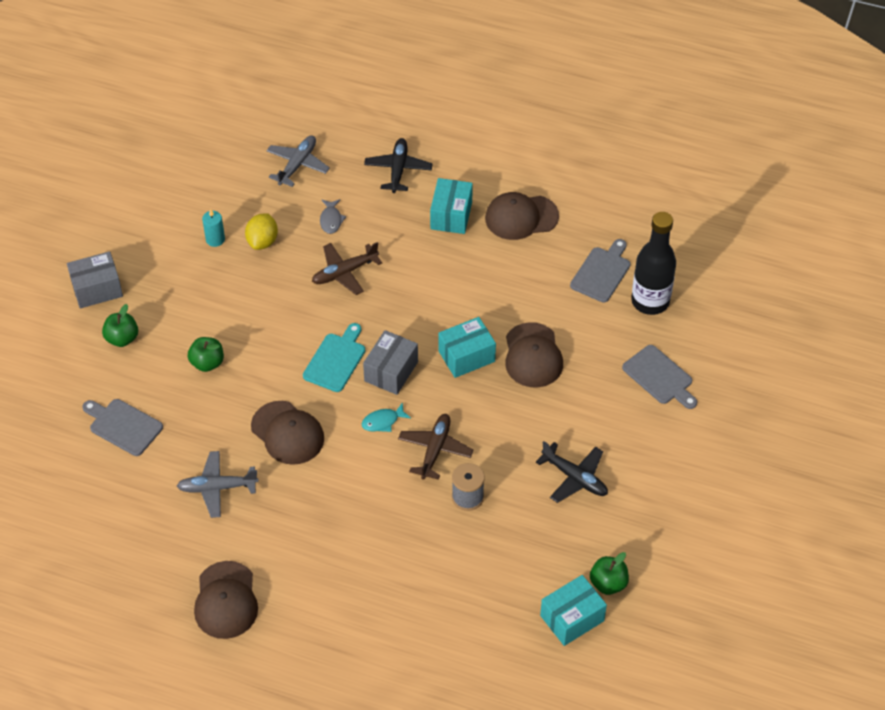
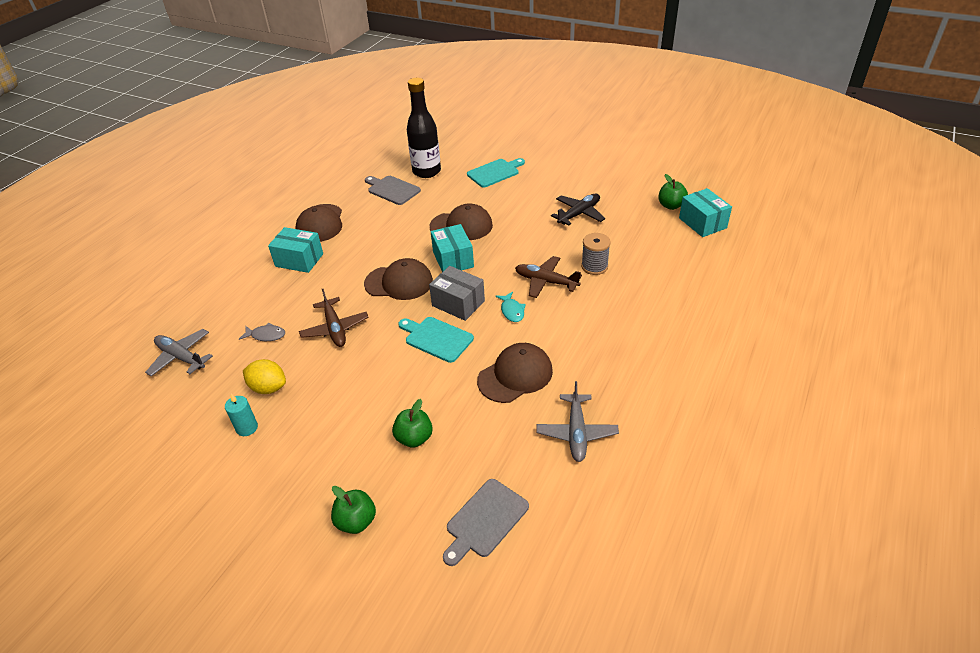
camera: 80 degrees left, 10 degrees down
grey box [67,251,123,308] -> none
brown cap [194,561,258,639] -> brown cap moved to [364,258,433,300]
black plane [364,138,433,193] -> none
grey cutting board [622,345,697,409] -> turquoise cutting board [467,158,525,187]

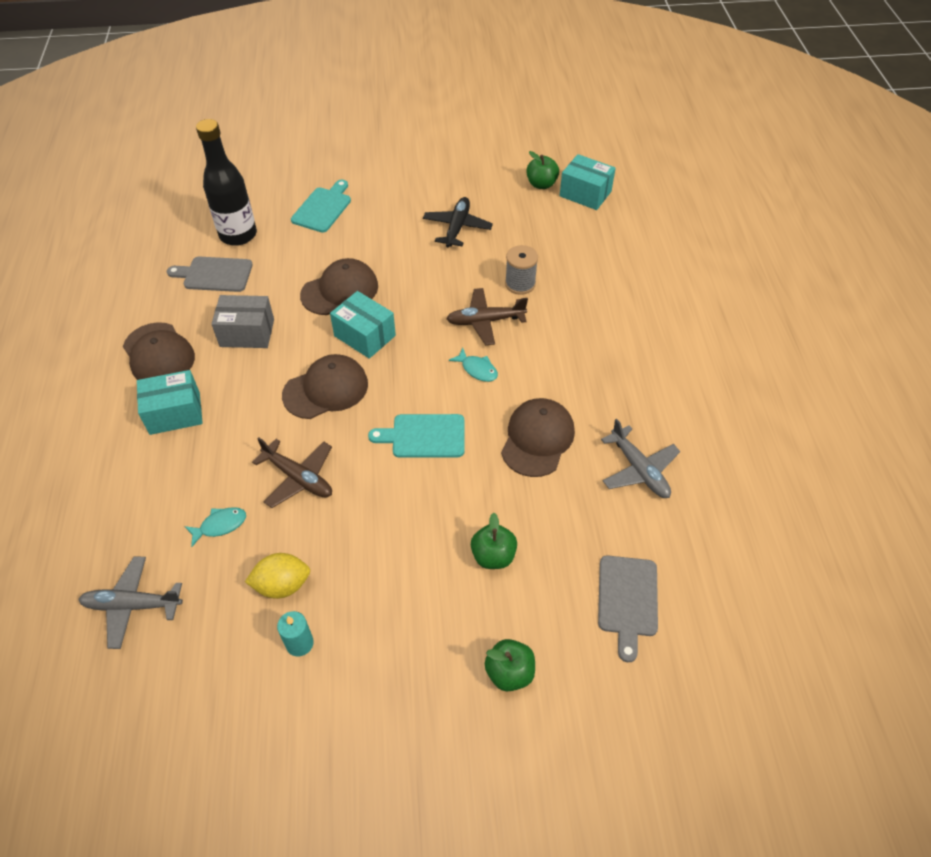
camera: 35 degrees left, 10 degrees up
grey fish [239,323,285,341] -> turquoise fish [184,507,246,547]
grey box [429,266,485,321] -> grey box moved to [212,295,274,348]

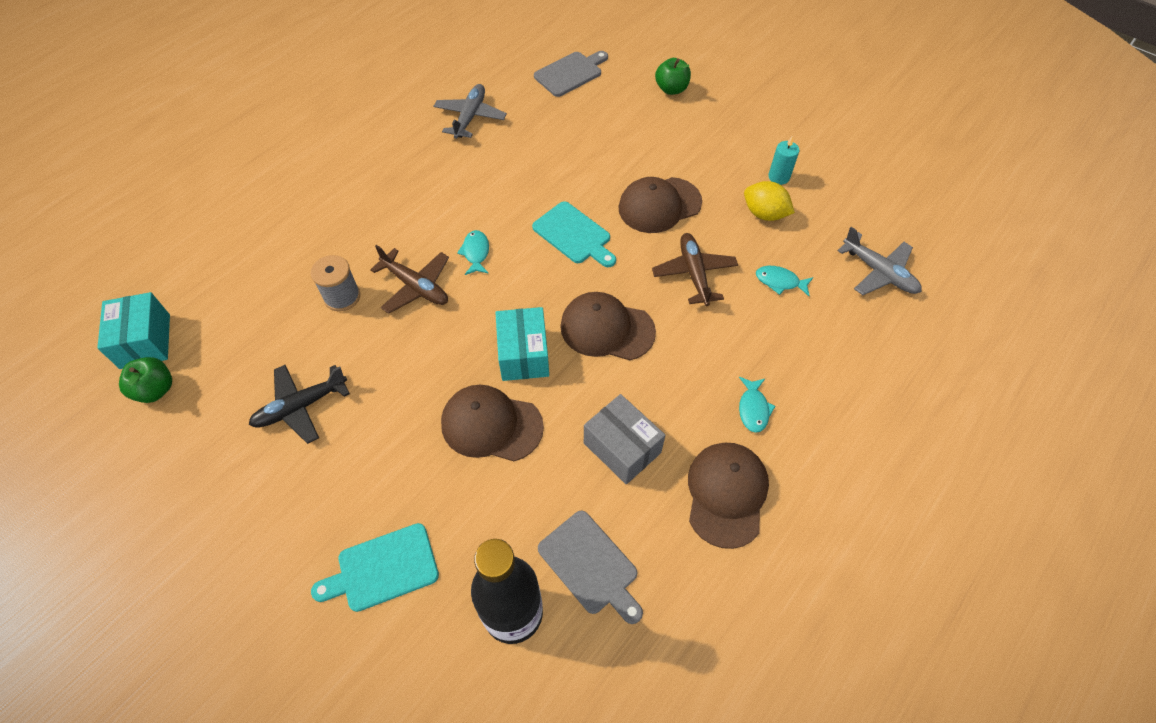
camera: 135 degrees left, 5 degrees up
turquoise box [137,370,203,435] -> turquoise fish [739,377,775,433]
green apple [471,513,517,569] -> none
brown cap [501,398,575,477] -> brown cap moved to [618,177,702,233]

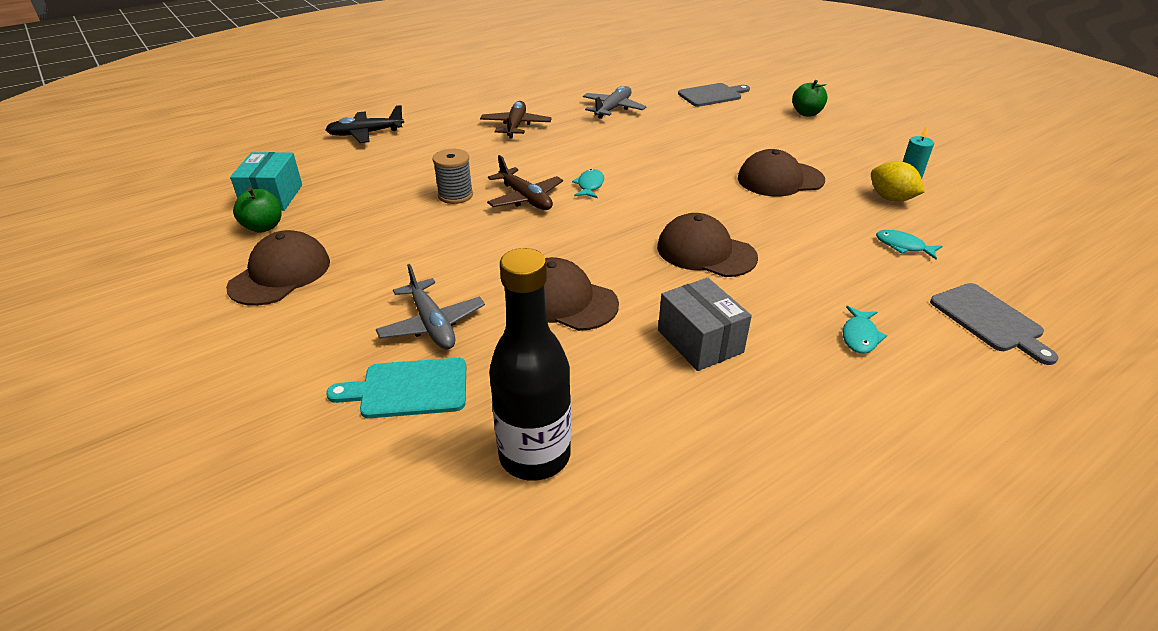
camera: 15 degrees right, 20 degrees down
black plane [249,365,350,444] -> black plane moved to [325,105,404,143]
turquoise box [495,307,549,381] -> none
turquoise cutting board [532,201,616,267] -> none
grey cutting board [538,511,643,624] -> grey cutting board moved to [930,283,1058,365]
brown plane [652,233,738,306] -> brown plane moved to [480,101,552,138]
brown cap [688,443,769,549] -> brown cap moved to [226,230,330,306]
grey plane [837,227,922,295] -> grey plane moved to [376,264,485,350]

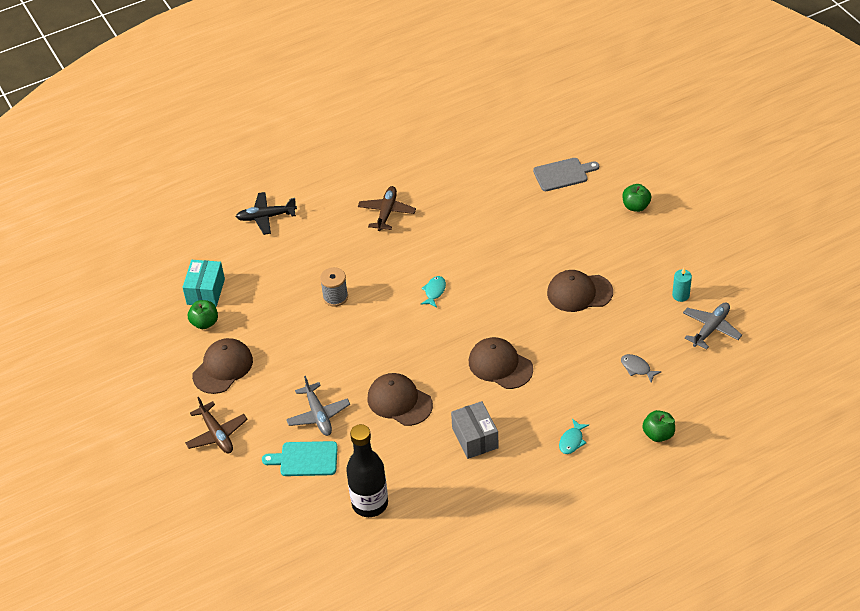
camera: 10 degrees right, 10 degrees up
brown plane [487,155,563,210] -> brown plane moved to [185,397,248,453]
grey plane [583,86,647,119] -> grey plane moved to [683,303,742,350]
yellow lemon [871,161,925,202] -> none
turquoise fish [876,230,942,259] -> grey fish [621,354,662,383]
grey cutting board [930,283,1058,365] -> green apple [642,410,675,442]

